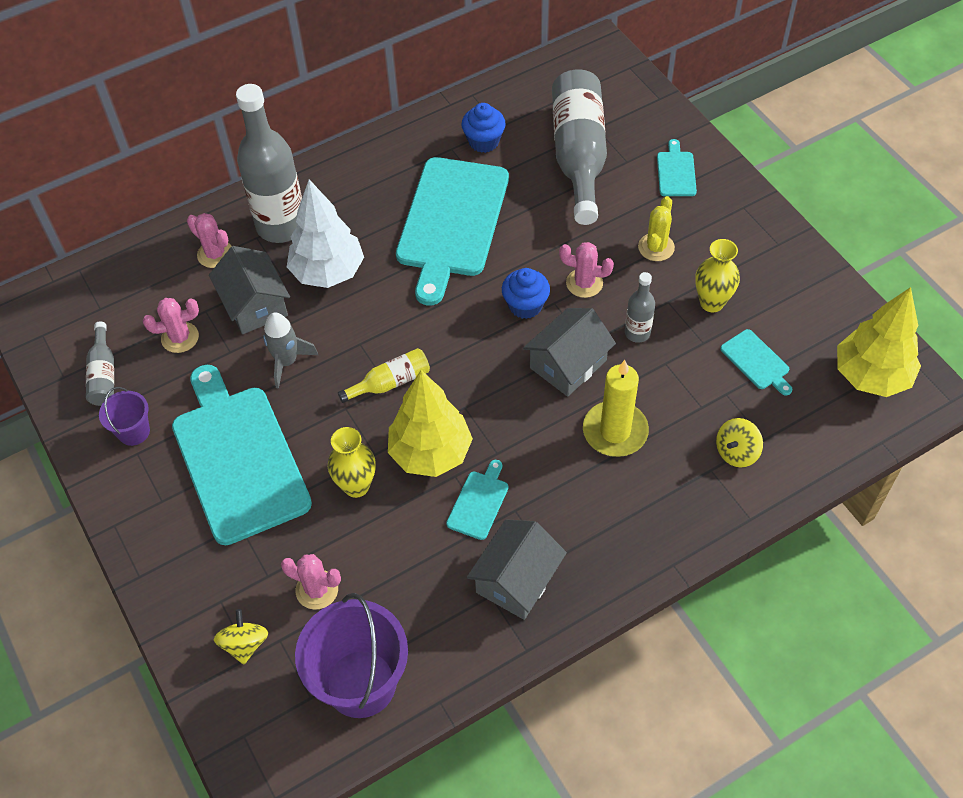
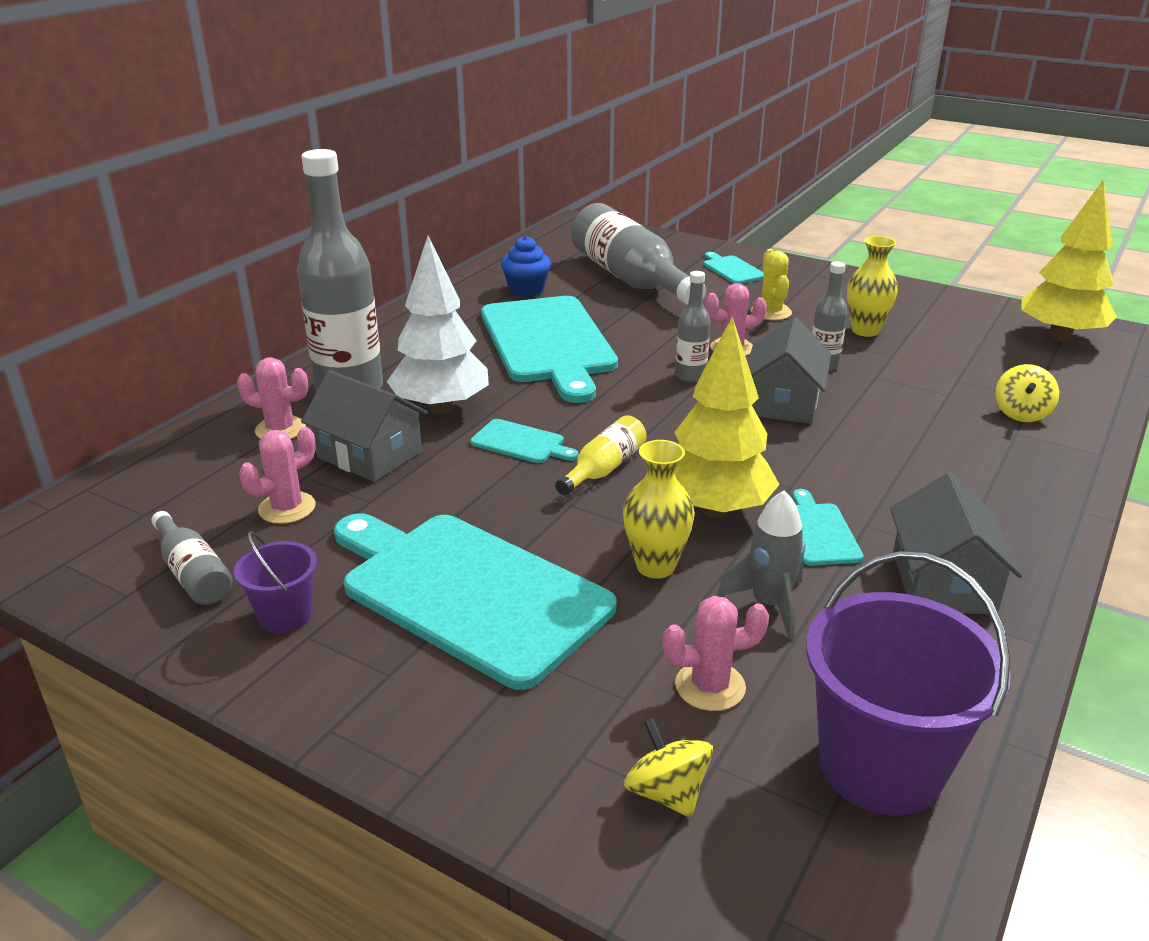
camera: 30 degrees left, 25 degrees down
grey rocket [263,312,318,389] -> grey rocket moved to [717,490,805,640]
blue cupcake [502,268,550,319] -> grey bottle [675,271,711,382]
yellow candle [583,360,649,457] -> none
turquoise cutting board [720,329,793,396] -> turquoise cutting board moved to [470,419,578,463]

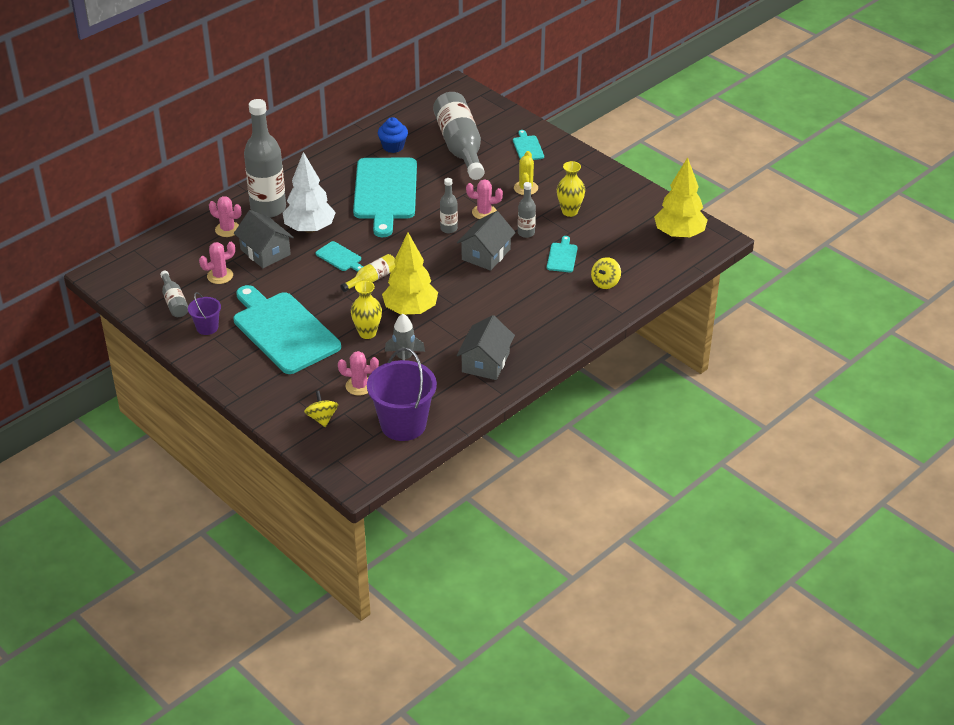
camera: 15 degrees right, 10 degrees up
turquoise cutting board [792,489,863,565] -> turquoise cutting board moved to [547,236,578,272]

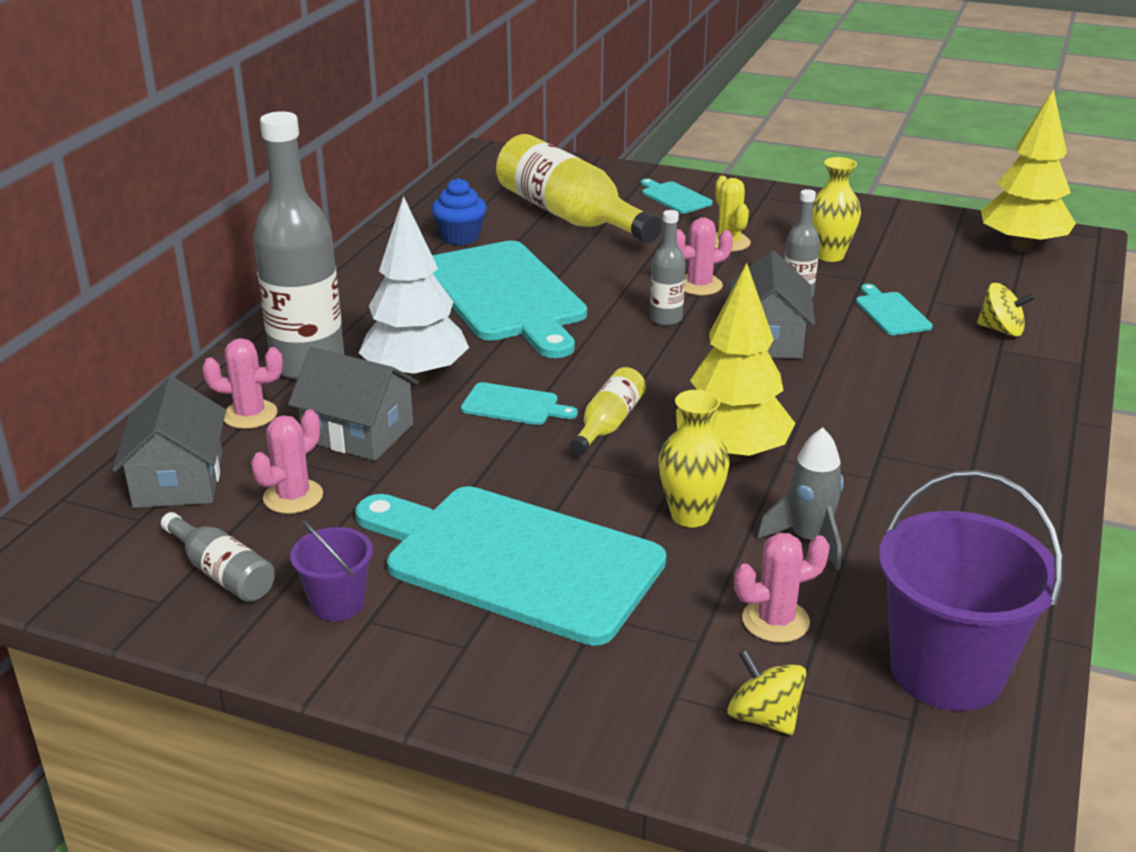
camera: 25 degrees left, 10 degrees down
grey bottle [433,92,485,180] -> yellow bottle [496,134,662,243]
grey house [456,315,515,380] -> grey house moved to [112,376,226,508]
yellow spinning top [591,257,621,289] -> yellow spinning top turned 75 degrees counterclockwise [977,283,1035,337]

